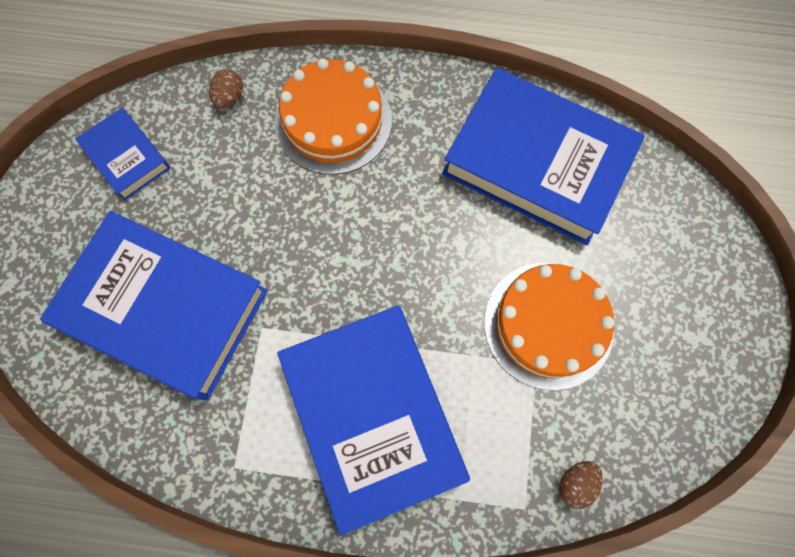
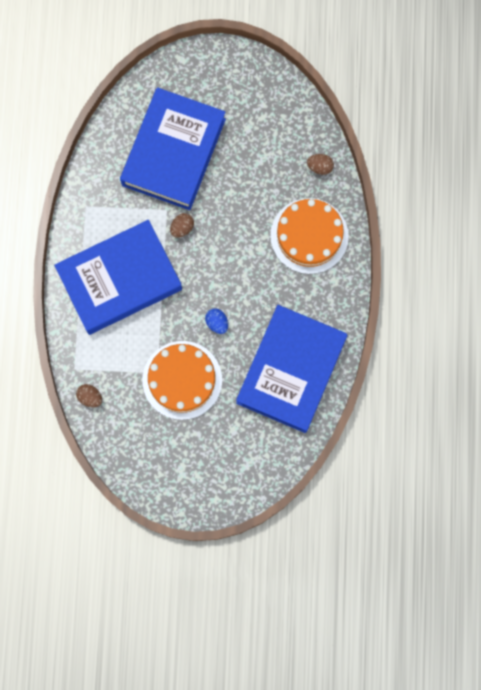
camera: 85 degrees right, 5 degrees up
blue book [76,108,171,200] -> none
none -> brown egg [170,213,194,238]
none -> blue egg [205,308,228,334]

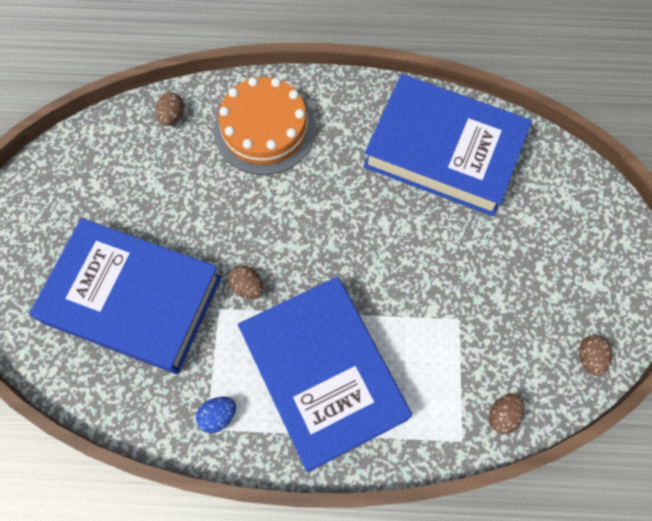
camera: 90 degrees left, 10 degrees down
orange cake [142,341,222,420] -> none
blue egg [205,308,228,334] -> blue egg moved to [196,397,236,433]
none -> brown egg [579,335,613,376]

